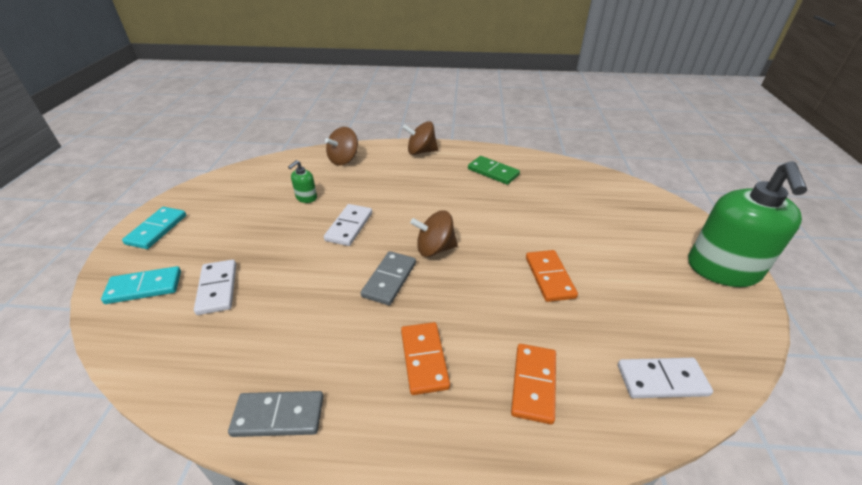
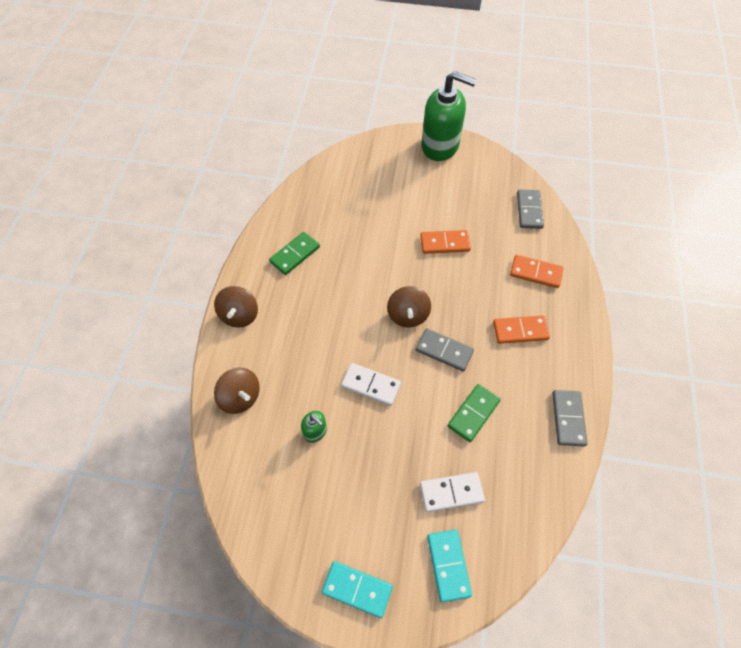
camera: 85 degrees left, 20 degrees up
white domino [618,358,713,398] -> grey domino [517,189,544,229]
none -> green domino [448,384,501,442]

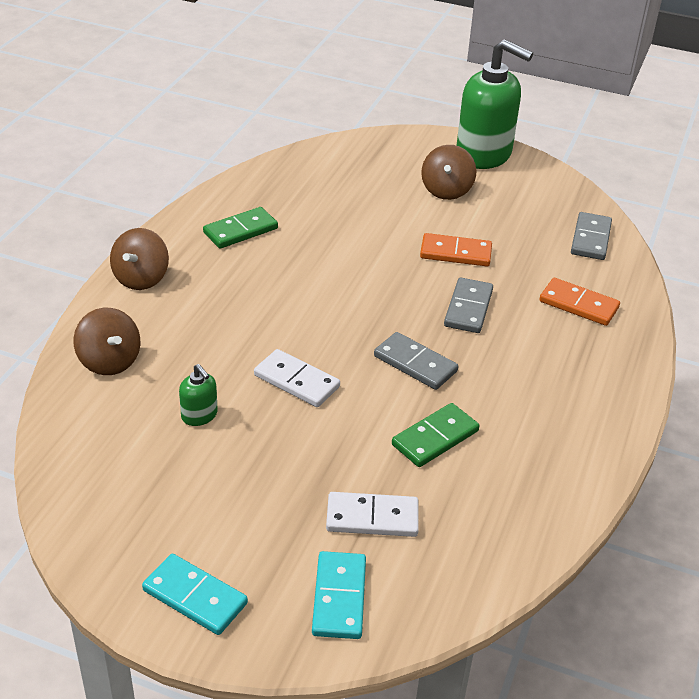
camera: 10 degrees right, 20 degrees down
brown spinning top [387,286,431,328] -> brown spinning top moved to [421,145,476,200]
orange domino [493,316,550,344] -> none
grey domino [552,390,588,446] -> grey domino moved to [444,277,493,333]

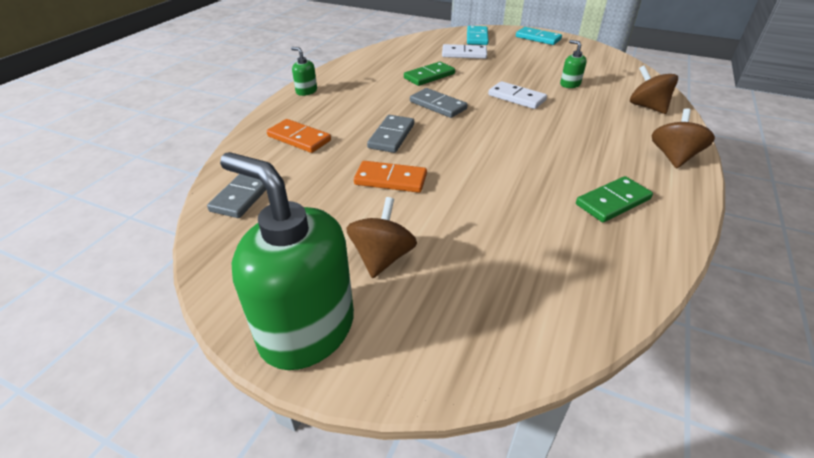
camera: 175 degrees left, 0 degrees up
none -> green soap dispenser [291,47,317,96]

